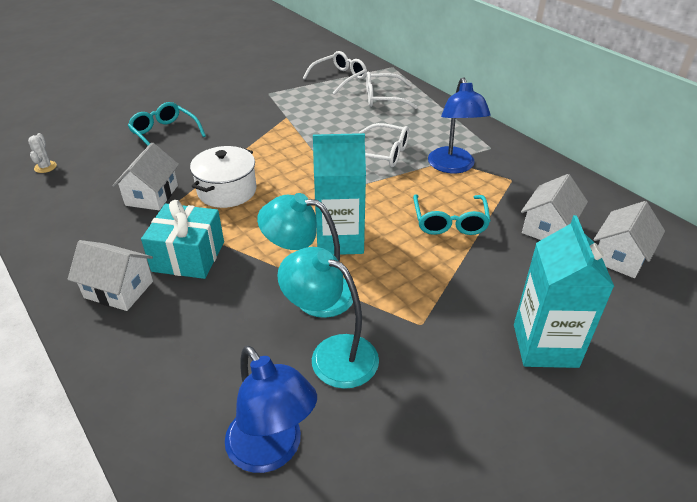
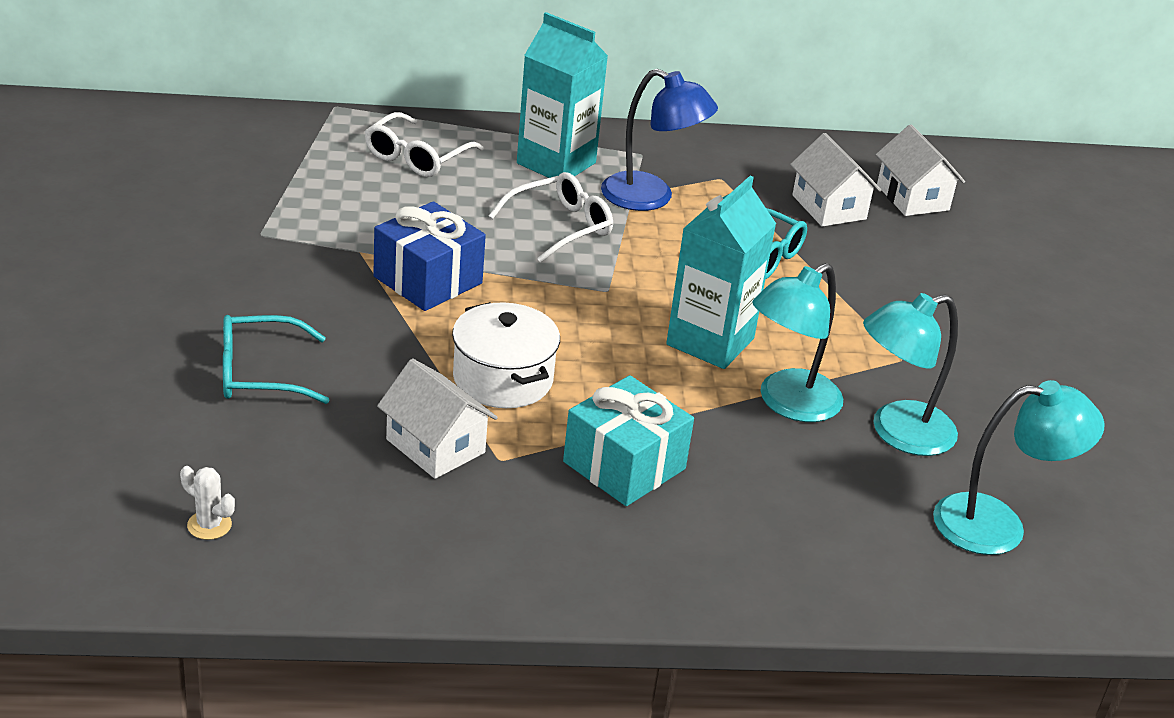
camera: 60 degrees left, 5 degrees down
white house [68,240,153,311] -> none
blue lamp [225,345,317,473] -> turquoise lamp [933,380,1105,555]
white glasses [303,51,367,95] -> none
turquoise carton [514,215,614,368] -> turquoise carton moved to [517,12,608,178]
none -> blue gift [373,201,486,311]

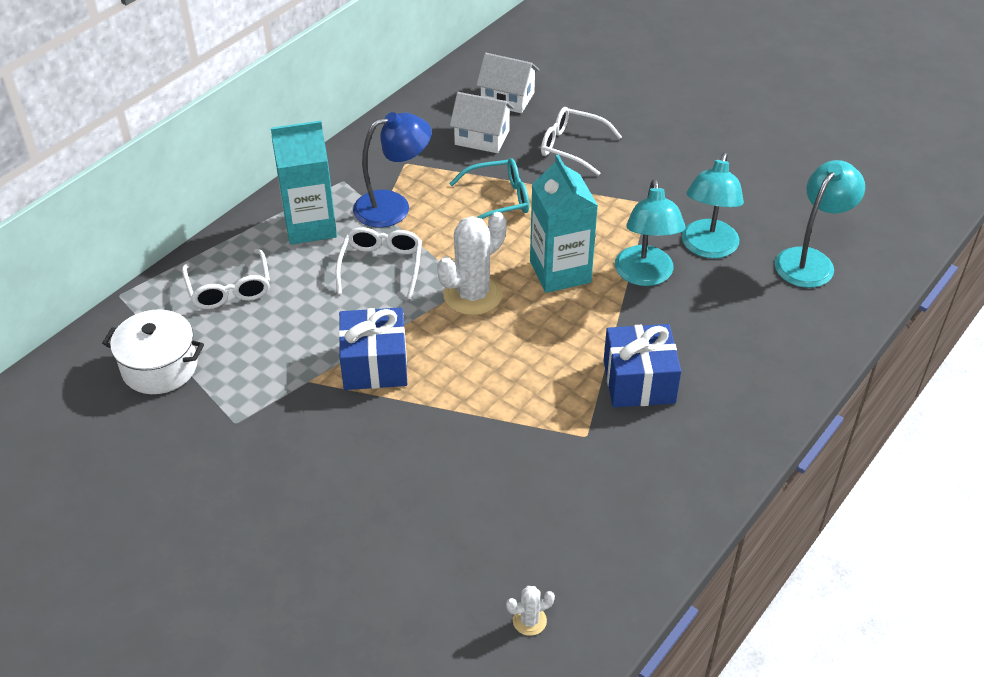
camera: 45 degrees left, 10 degrees up
turquoise glasses [223,315,329,404] -> none
white house [377,358,498,479] -> none
white pot [452,302,560,408] -> white pot moved to [102,309,204,394]
turquoise gift [563,375,694,506] -> blue gift [604,324,681,407]
none -> white cactus [437,212,507,315]
none -> white glasses [541,107,622,176]

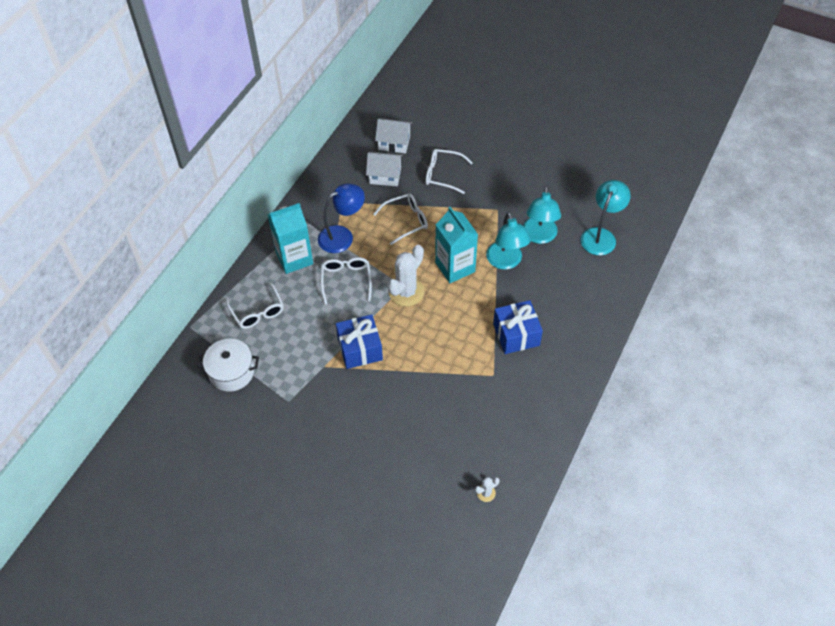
camera: 10 degrees left, 10 degrees up
turquoise glasses [449,158,529,219] -> white glasses [373,193,428,245]

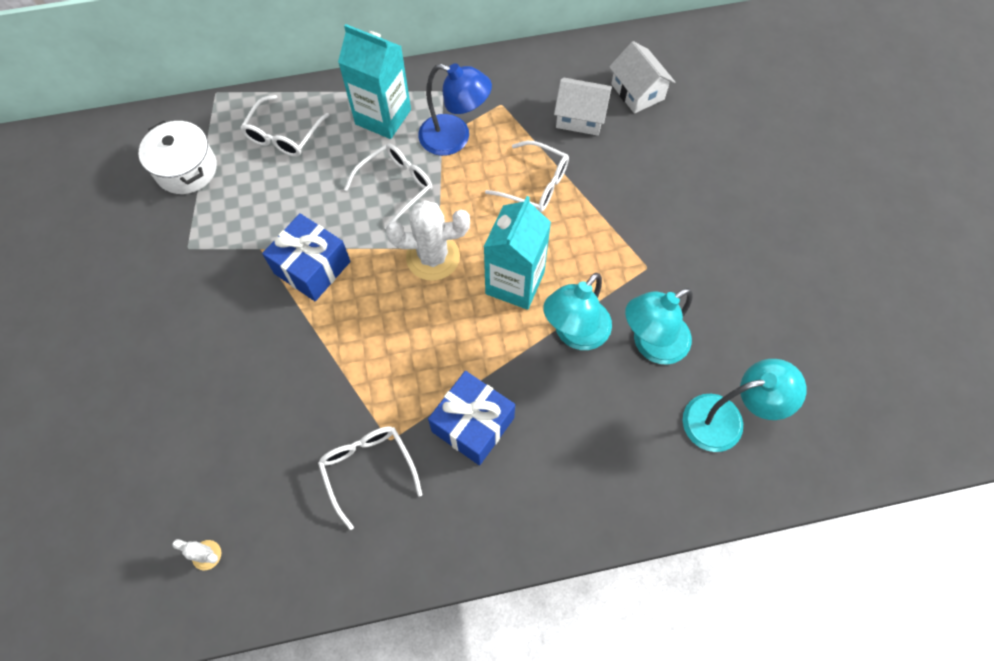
camera: 50 degrees right, 10 degrees up
white house [366,151,403,186] -> white house turned 45 degrees counterclockwise [554,78,612,136]
white glasses [426,149,473,194] -> white glasses moved to [318,426,423,530]

